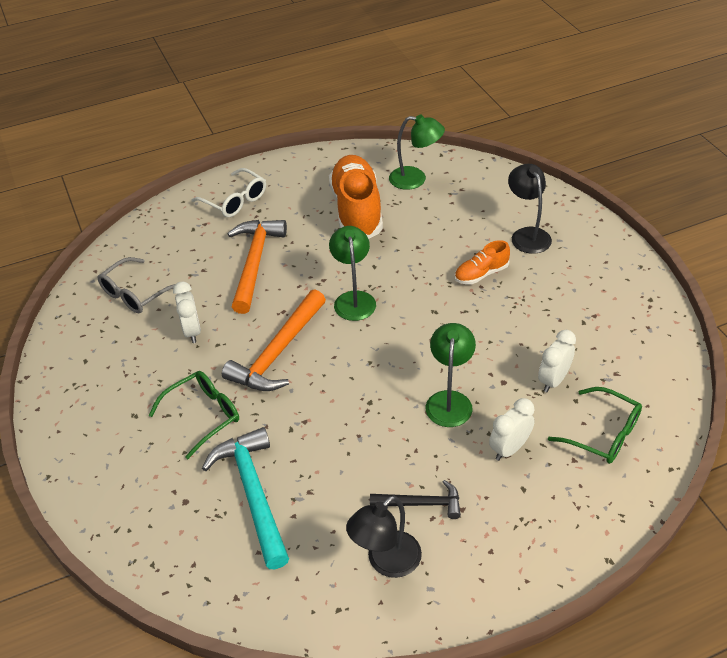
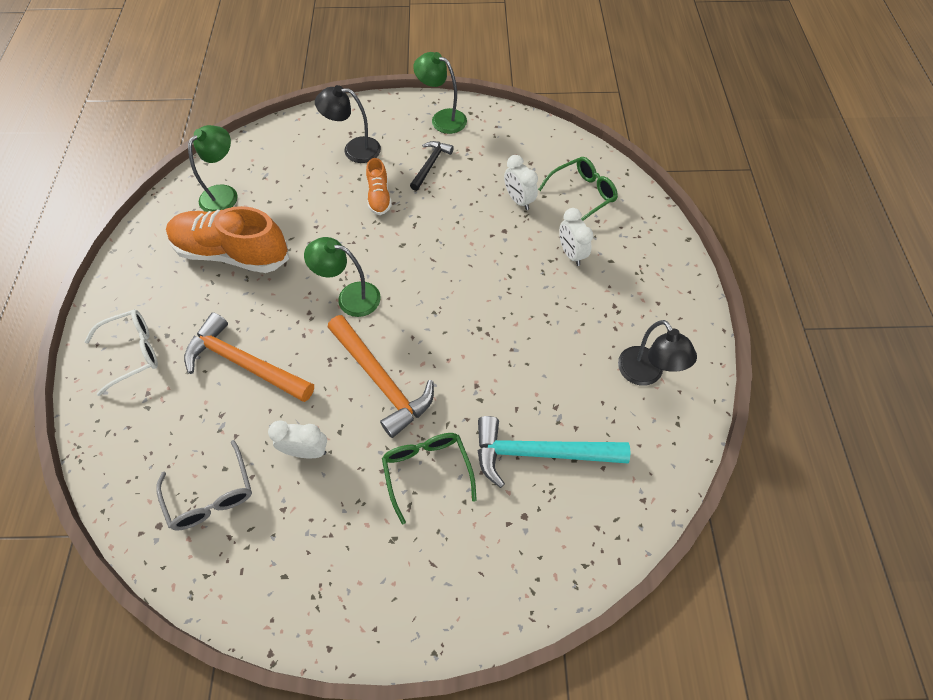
camera: 70 degrees left, 15 degrees up
black hammer [370,480,461,519] -> black hammer moved to [410,141,454,191]
green lamp [425,323,476,427] -> green lamp moved to [413,52,467,134]

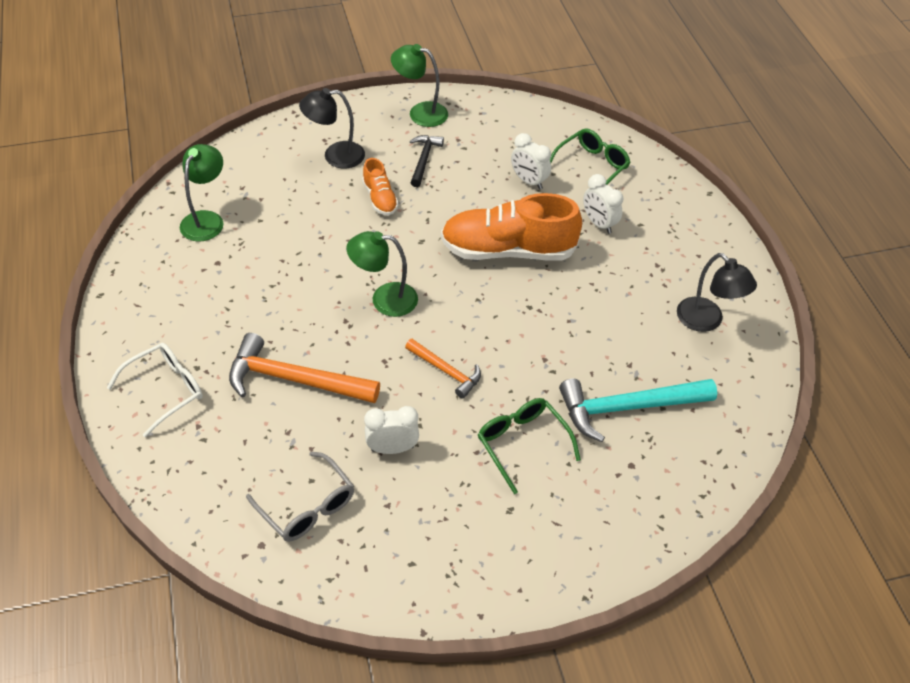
camera: 15 degrees left, 10 degrees down
orange shoe [166,206,289,273] -> orange shoe moved to [441,193,582,261]
orange hammer [328,315,434,438] -> orange hammer [405,339,481,398], size x0.57

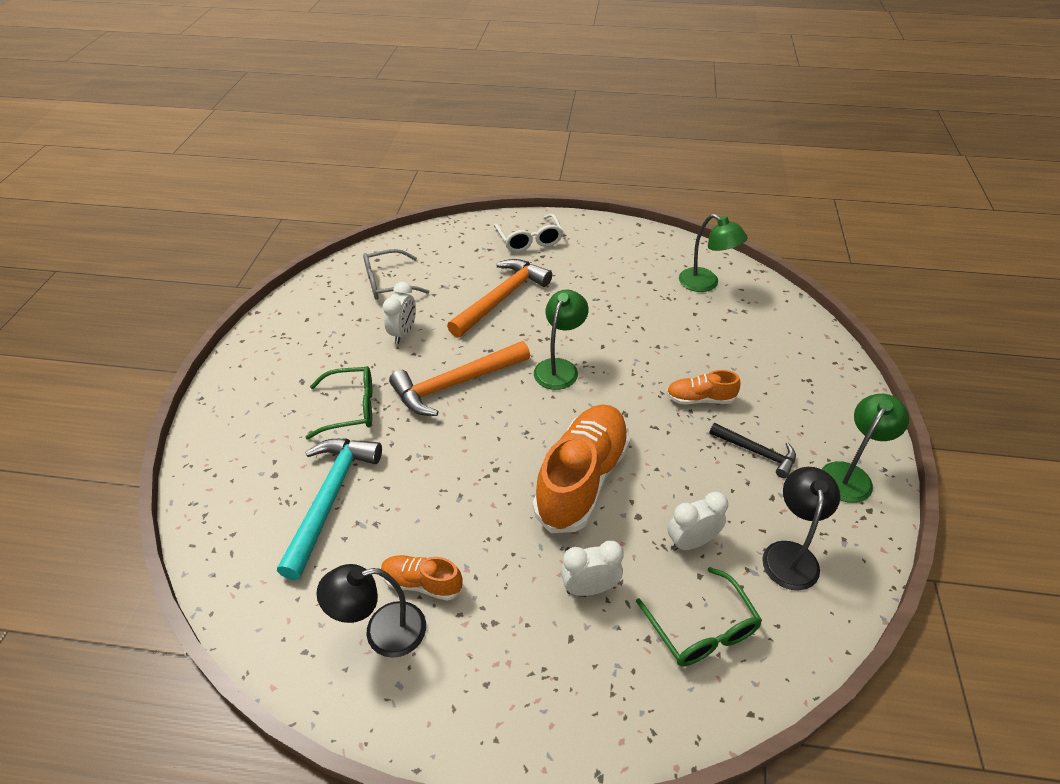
camera: 115 degrees right, 5 degrees down
black lamp [299,88,365,168] -> black lamp moved to [762,467,840,590]
orange hammer [405,339,481,398] -> orange hammer [389,341,530,416], size x1.76
none -> orange shoe [381,555,463,601]

